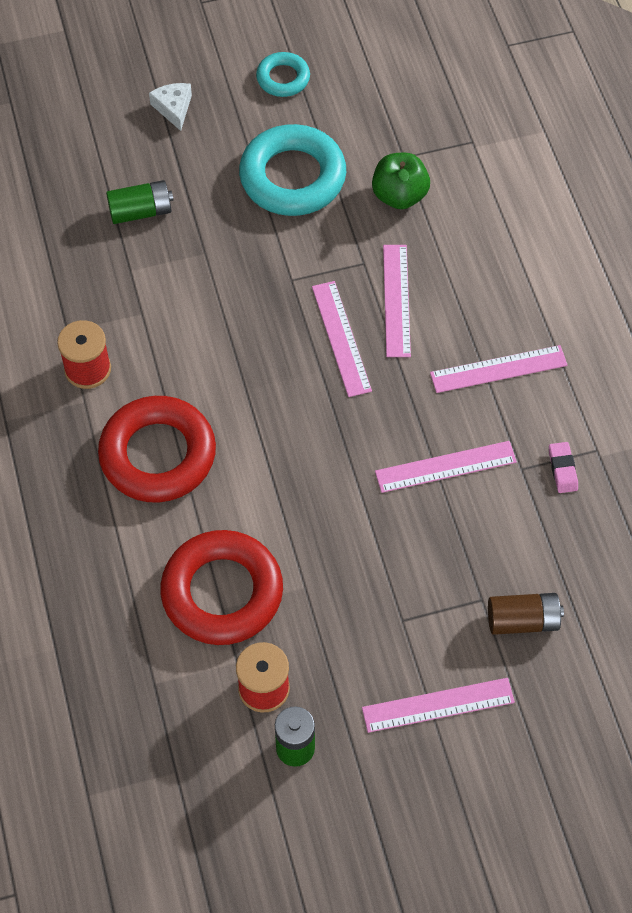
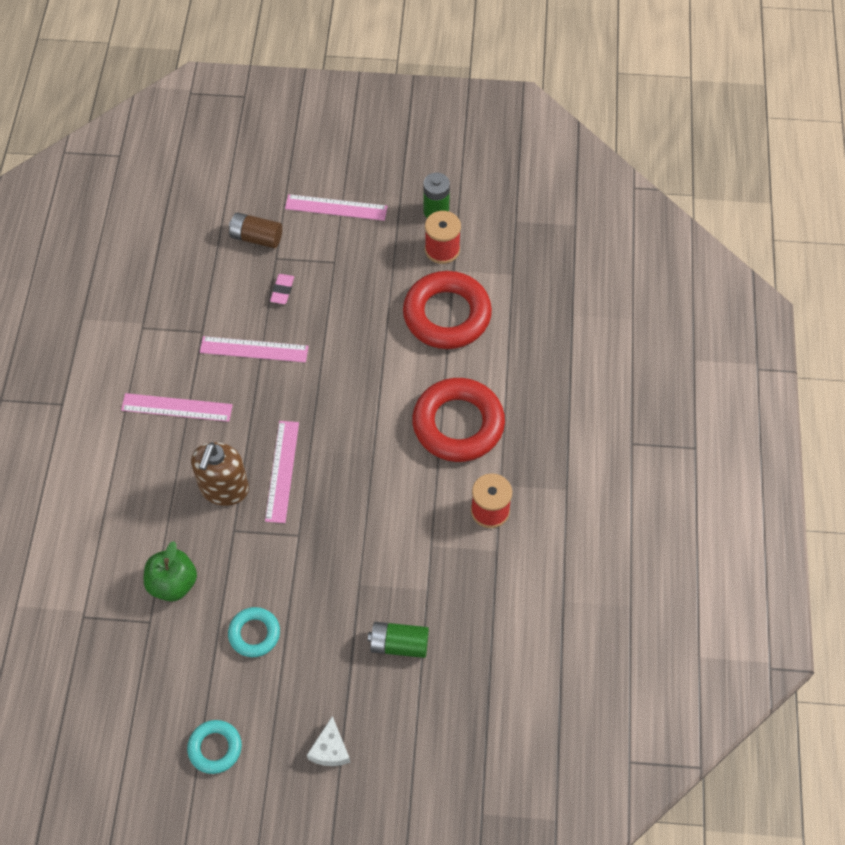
camera: 160 degrees left, 0 degrees up
turquoise ring [239,124,346,216] -> turquoise ring [228,607,280,657], size x0.52
pink ruler [383,245,411,357] -> brown soap dispenser [191,442,249,506]
pink eraser [549,442,578,493] -> pink eraser moved to [270,274,294,304]

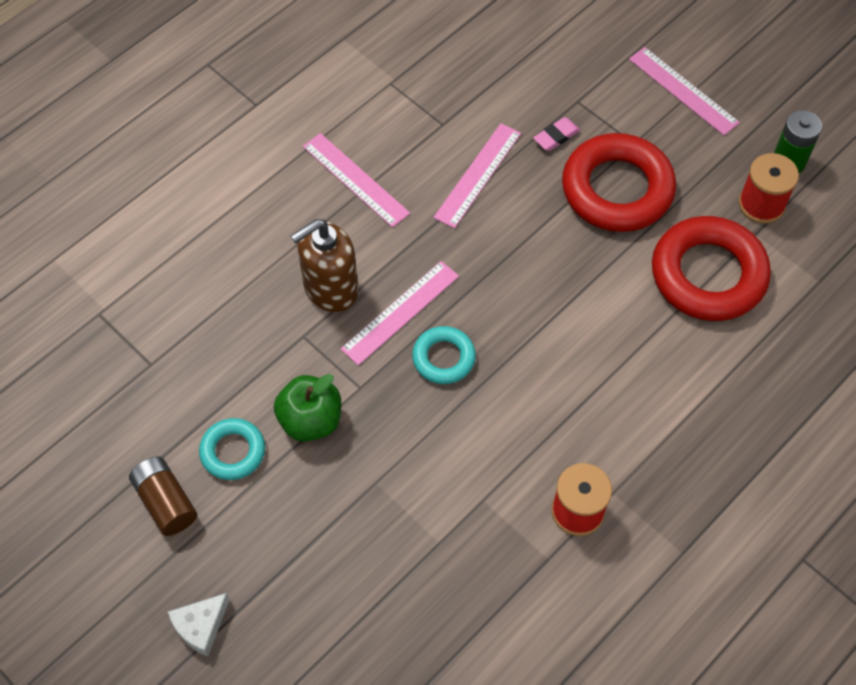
camera: 40 degrees right, 0 degrees up
green apple [143,541,197,602] -> green apple moved to [274,374,341,442]
turquoise ring [187,720,242,774] -> turquoise ring moved to [412,326,476,384]
pink ruler [200,336,309,363] -> pink ruler turned 75 degrees clockwise [434,123,521,228]
brown battery [229,212,282,248] -> brown battery moved to [129,456,197,536]
green battery [368,622,429,658] -> none
red ring [412,378,505,462] -> red ring moved to [562,133,676,232]

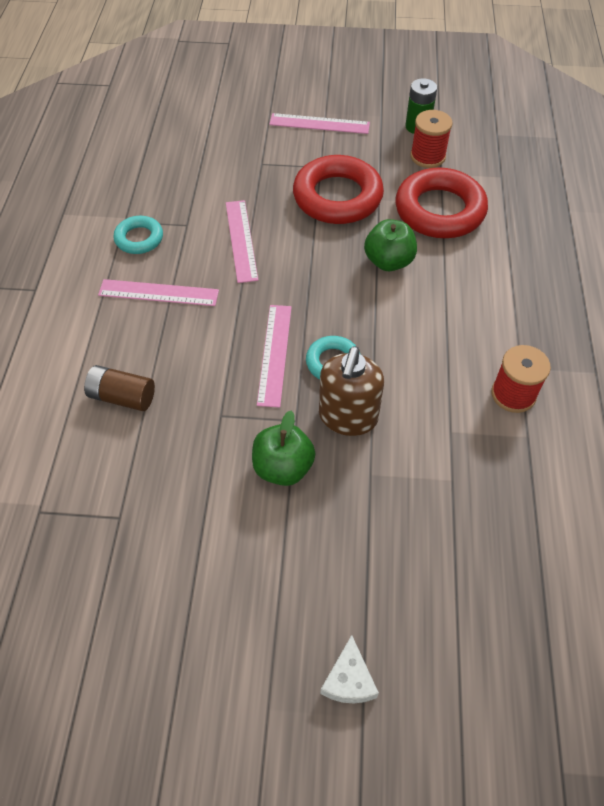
camera: 40 degrees left, 5 degrees down
brown battery [129,456,197,536] -> brown battery moved to [84,365,155,411]
turquoise ring [199,418,265,480] -> turquoise ring moved to [113,216,163,254]
brown soap dispenser [291,219,358,312] -> brown soap dispenser moved to [319,346,384,436]
pink eraser [533,117,580,151] -> none
none -> green apple [364,219,417,271]

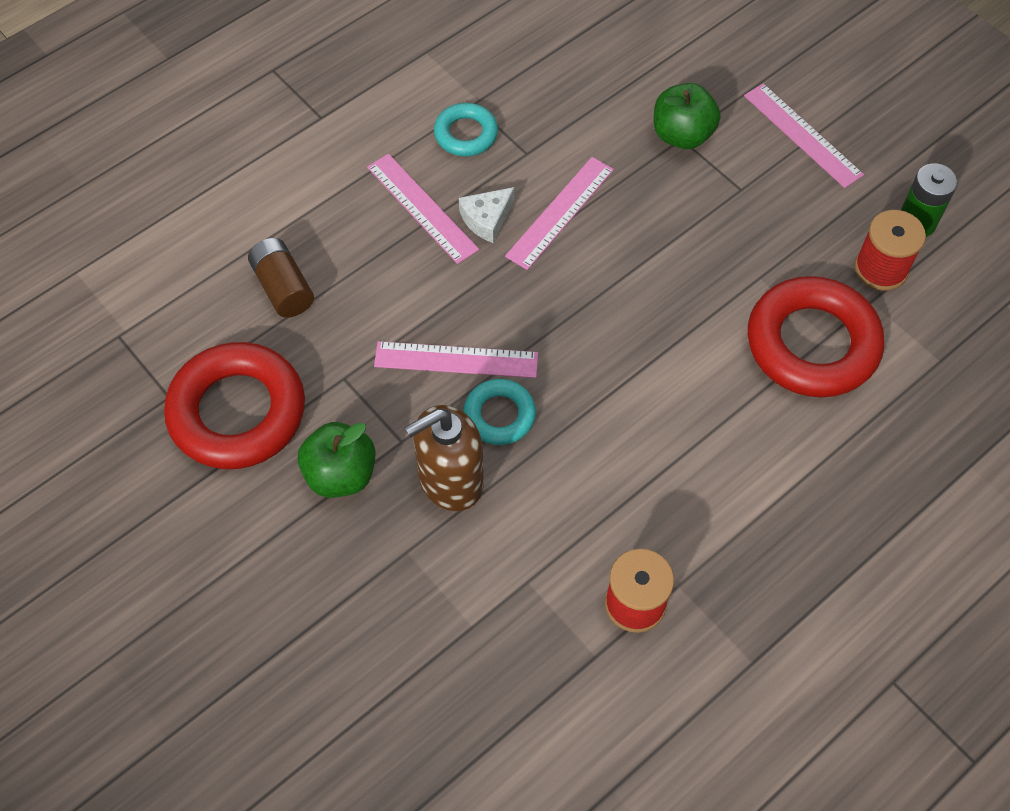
camera: 45 degrees right, 5 degrees up
pink ruler [257,305,291,408] -> pink ruler turned 45 degrees clockwise [374,341,538,378]
red ring [293,155,384,224] -> red ring moved to [164,342,305,469]
white cheese [320,635,379,703] -> white cheese moved to [459,187,514,243]
green apple [364,219,417,271] -> green apple moved to [654,83,720,149]

